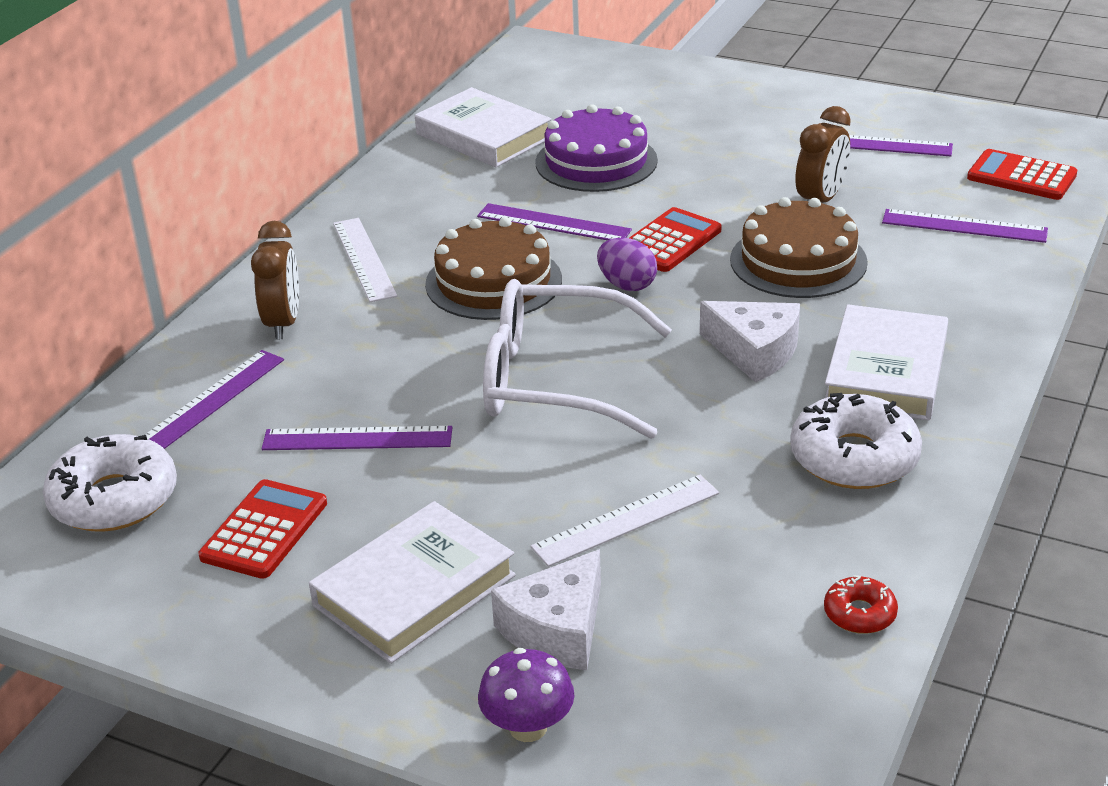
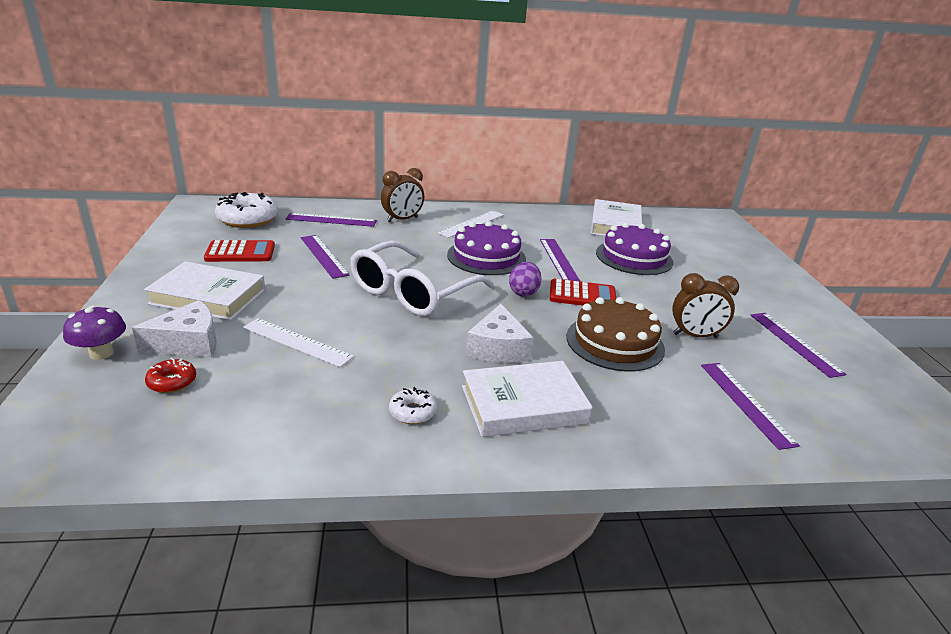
camera: 55 degrees right, 5 degrees down
brown cake [425,217,562,320] -> purple cake [447,221,526,275]
white glasses [483,279,672,439] -> white glasses turned 120 degrees counterclockwise [350,241,494,316]
white cheese [491,549,601,670] -> white cheese turned 150 degrees clockwise [132,300,217,358]
white donut [790,393,922,489] -> white donut [389,387,437,424], size x0.50
red donut [824,575,898,634] -> red donut moved to [145,358,196,393]
red calculator [967,149,1077,200] -> none

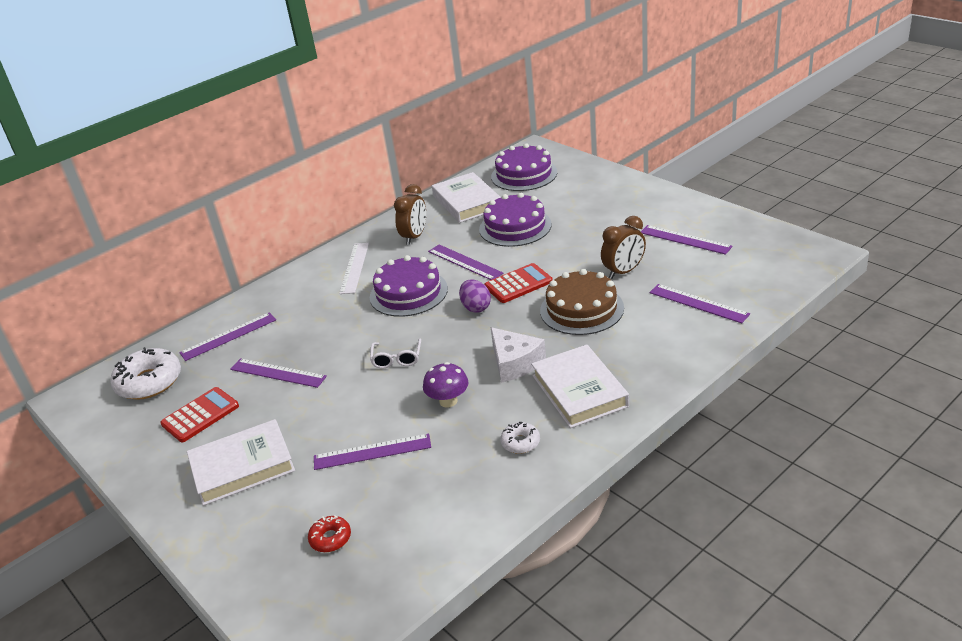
camera: 30 degrees left, 5 degrees up
purple mushroom [63,306,126,360] -> purple mushroom moved to [423,362,469,408]
white cheese [132,300,217,358] -> none
white ruler [243,318,354,367] -> purple ruler [314,434,431,470]
white glasses [350,241,494,316] -> white glasses [370,338,421,369], size x0.44
brown clock [381,168,424,222] -> brown clock moved to [394,184,426,245]
white book [462,361,593,437] -> white book turned 60 degrees counterclockwise [531,344,629,428]
none -> purple cake [491,144,557,191]

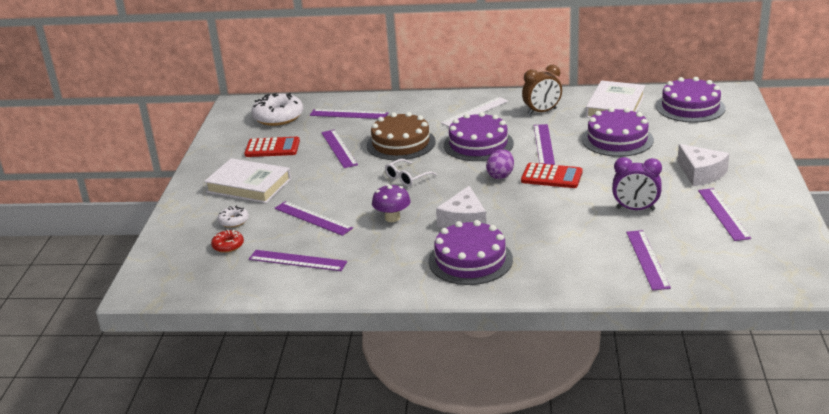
camera: 45 degrees right, 5 degrees down
white donut [500,422,540,454] -> white donut moved to [217,205,249,228]
white book [531,344,629,428] -> purple cake [428,220,513,285]
brown cake [540,269,624,335] -> brown cake moved to [367,112,436,160]
brown clock [601,216,646,279] -> purple clock [612,157,662,211]
none -> purple ruler [249,250,347,271]
none -> white cheese [677,144,729,186]

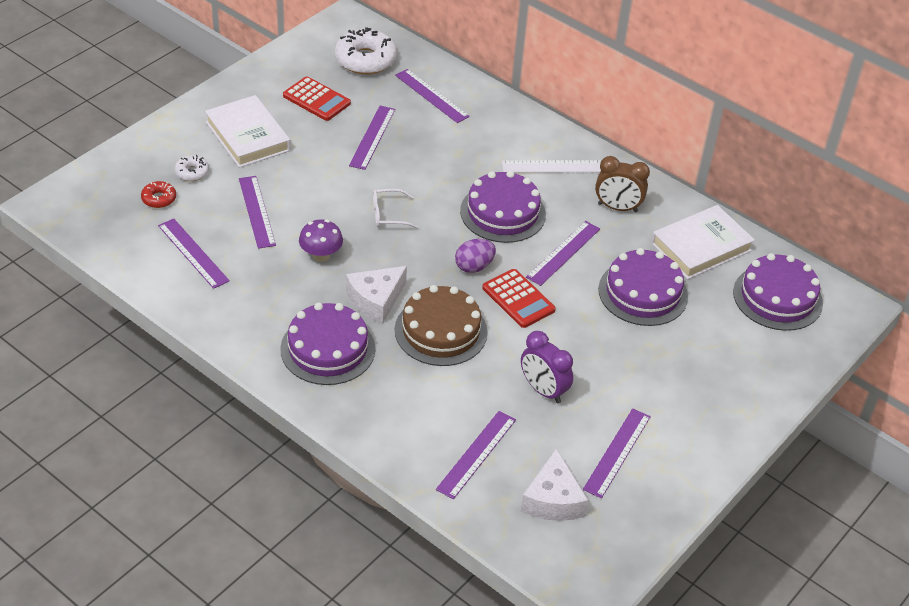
camera: 30 degrees right, 15 degrees up
brown cake [367,112,436,160] -> brown cake moved to [395,285,488,366]
white cheese [677,144,729,186] -> white cheese moved to [521,448,588,521]

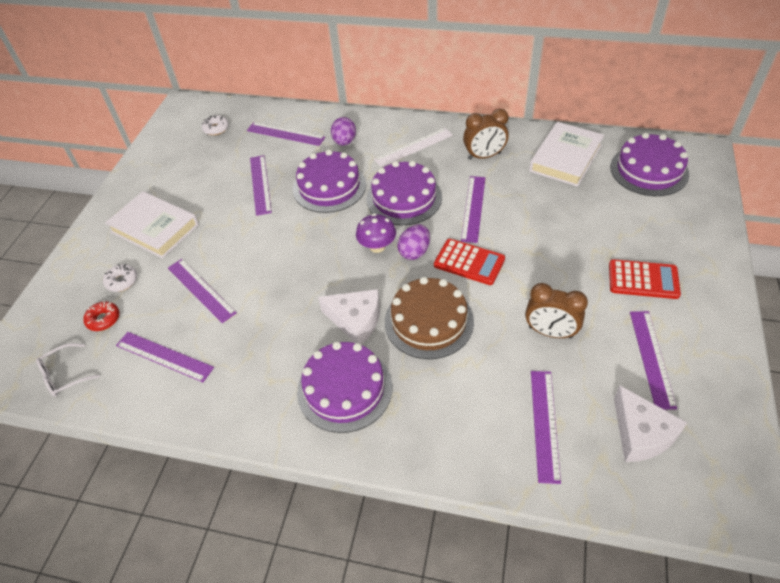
camera: 20 degrees left, 5 degrees up
red calculator [283,76,351,121] -> red calculator moved to [609,259,681,299]
purple mushroom [299,219,343,262] -> purple mushroom moved to [356,214,396,253]
white donut [335,27,397,74] -> white donut [202,115,229,135], size x0.50
white cheese [346,266,407,324] -> white cheese turned 90 degrees counterclockwise [318,289,380,345]
white glasses [373,188,419,229] -> white glasses moved to [36,343,100,397]
purple clock [521,331,573,403] -> brown clock [525,283,588,339]
purple cake [598,248,688,326] -> purple cake moved to [293,150,366,213]
none -> purple egg [331,117,356,146]

